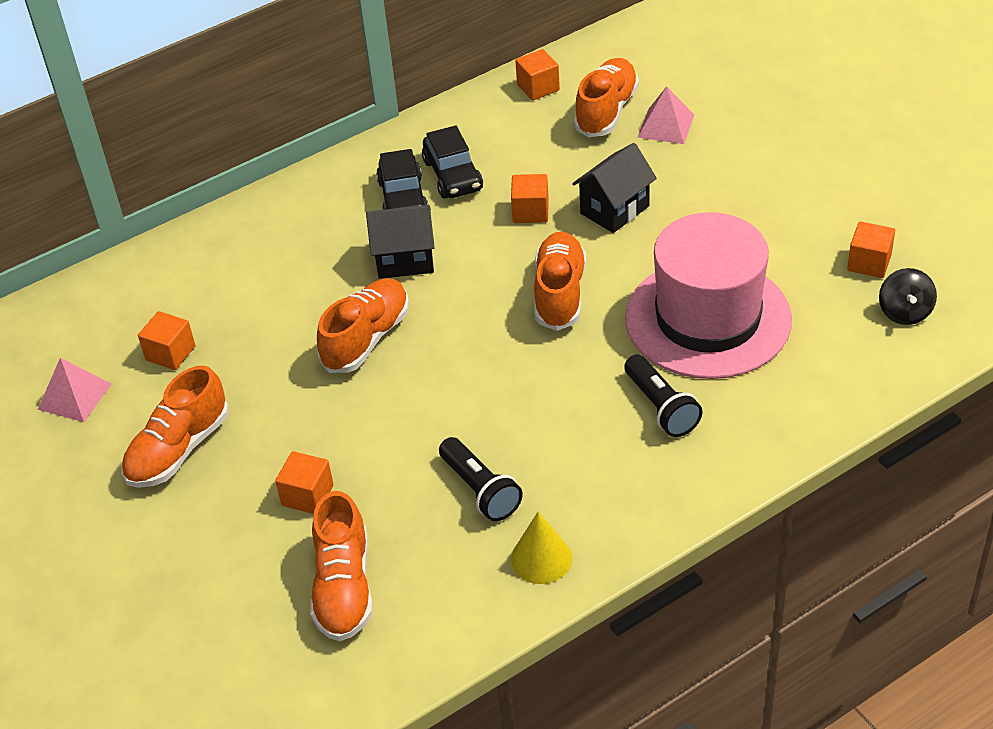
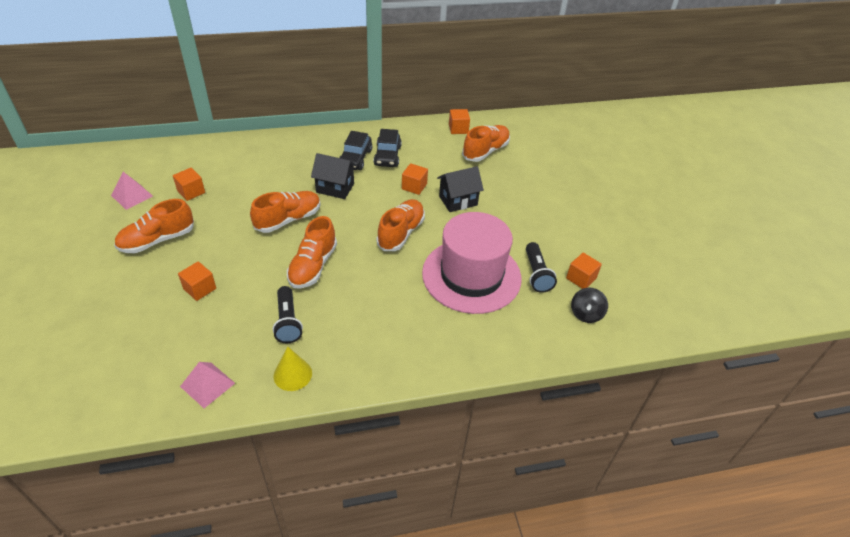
camera: 15 degrees right, 0 degrees up
orange shoe [310,491,373,641] -> orange shoe moved to [287,216,337,288]
black flashlight [624,354,703,437] -> black flashlight moved to [526,242,557,293]
pink pyramid [637,86,694,144] -> pink pyramid moved to [180,362,235,408]

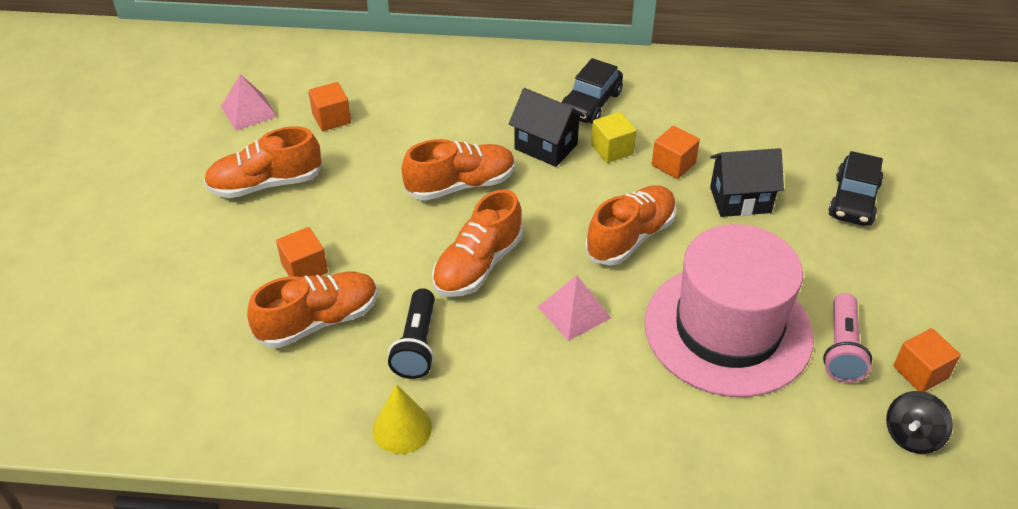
camera: 20 degrees right, 0 degrees up
pink pyramid [180,362,235,408] -> pink pyramid moved to [538,275,611,341]
black car [374,129,402,167] -> black car moved to [828,151,883,226]
orange cube [449,109,470,134] -> none
orange shoe [462,125,510,162] -> orange shoe moved to [247,272,378,348]
black flashlight [526,242,557,293] -> pink flashlight [823,293,872,383]
none -> yellow cube [591,112,637,163]

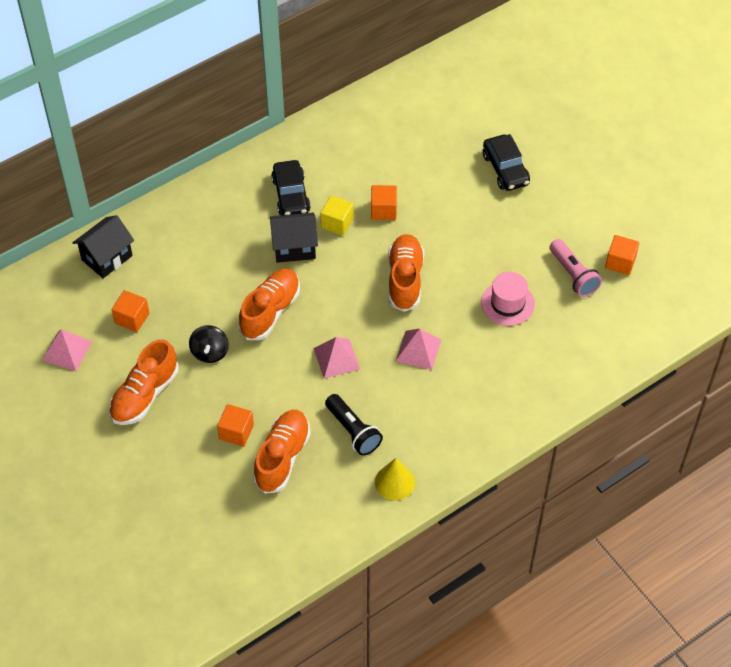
camera: 40 degrees left, 10 degrees up
orange shoe [432,189,523,297] -> pink pyramid [313,337,360,379]
pink hat [644,224,814,397] -> pink hat [481,272,535,326], size x0.47
black house [710,148,784,217] -> black house moved to [73,215,134,278]
black spinning top [886,391,953,454] -> black spinning top moved to [189,325,229,363]

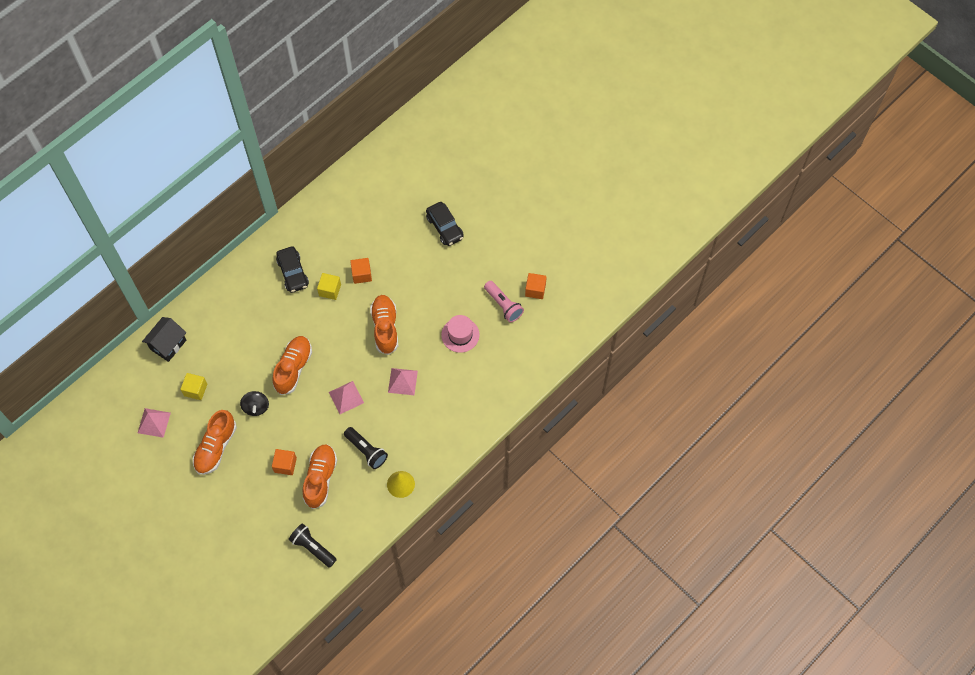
camera: 10 degrees left, 10 degrees up
orange cube [112,290,149,332] -> yellow cube [180,373,207,400]
black house [270,212,318,263] -> none
none -> black flashlight [289,523,337,568]

